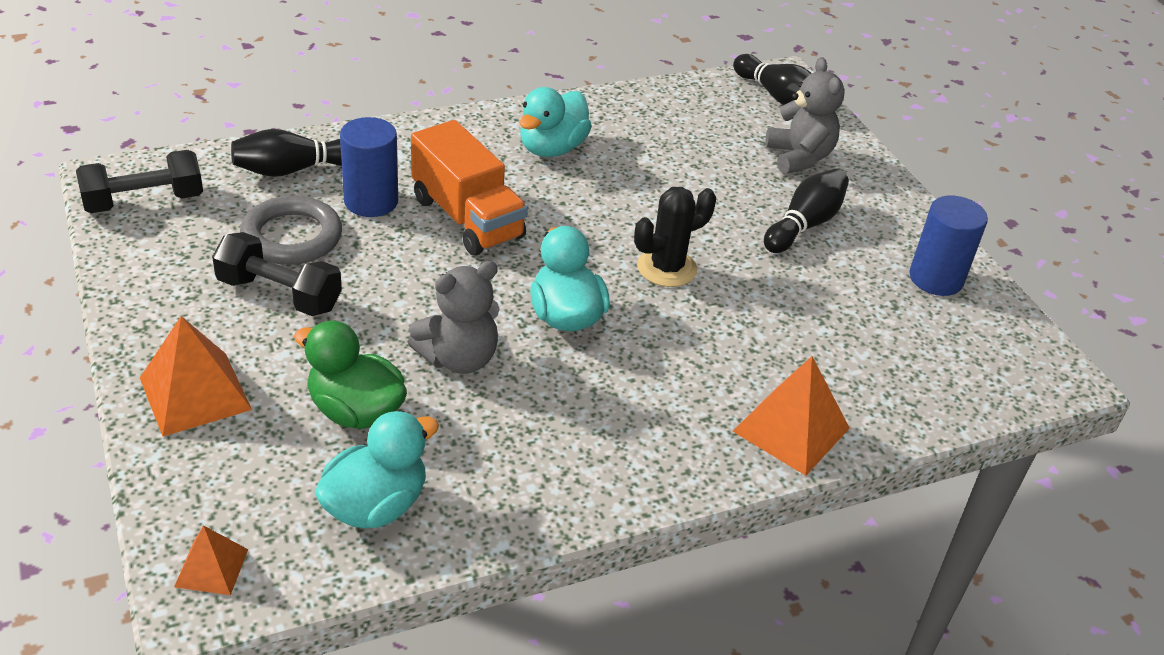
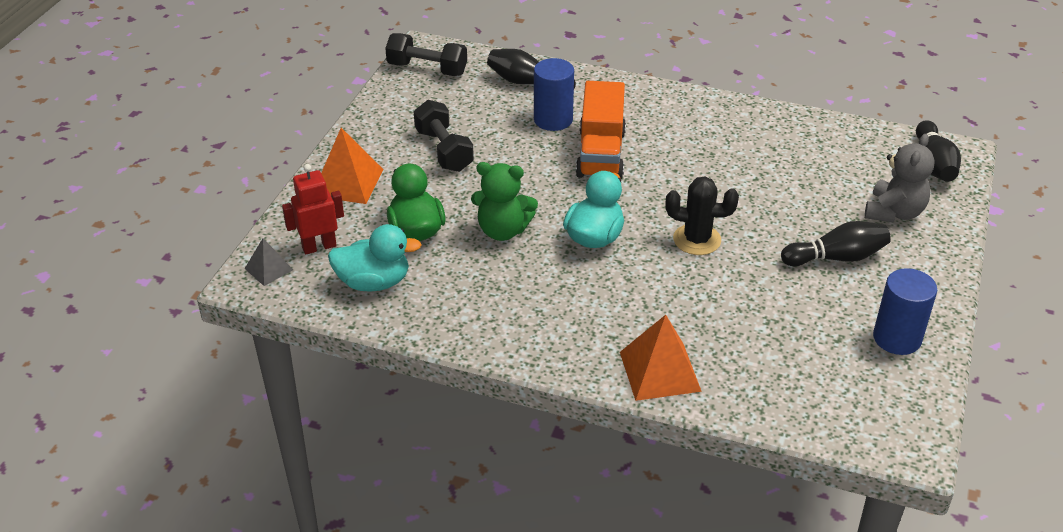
camera: 45 degrees right, 0 degrees up
orange pyramid [174,525,248,595] -> grey pyramid [245,238,293,286]
grey ring [240,195,342,265] -> none
grey teddy bear [408,261,500,374] -> green teddy bear [471,162,538,241]
turquoise duck [519,87,592,157] -> none
none -> red robot [282,164,344,254]

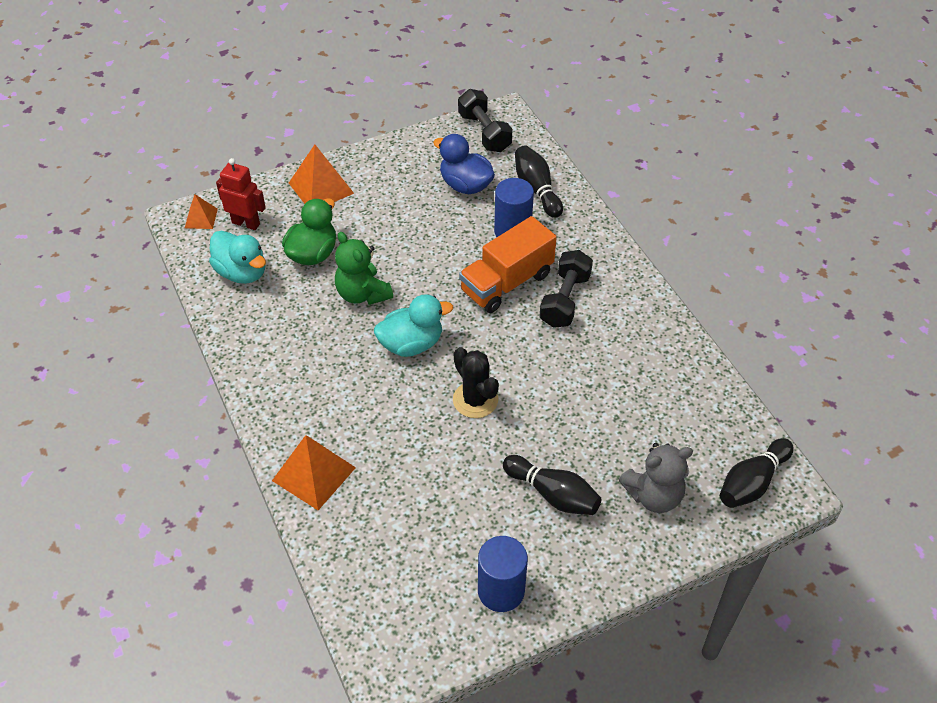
camera: 45 degrees right, 10 degrees up
grey pyramid [245,238,293,286] -> orange pyramid [185,194,218,229]
black dumbbell [414,100,474,172] -> black dumbbell moved to [539,250,593,328]
none -> blue duck [433,134,495,194]

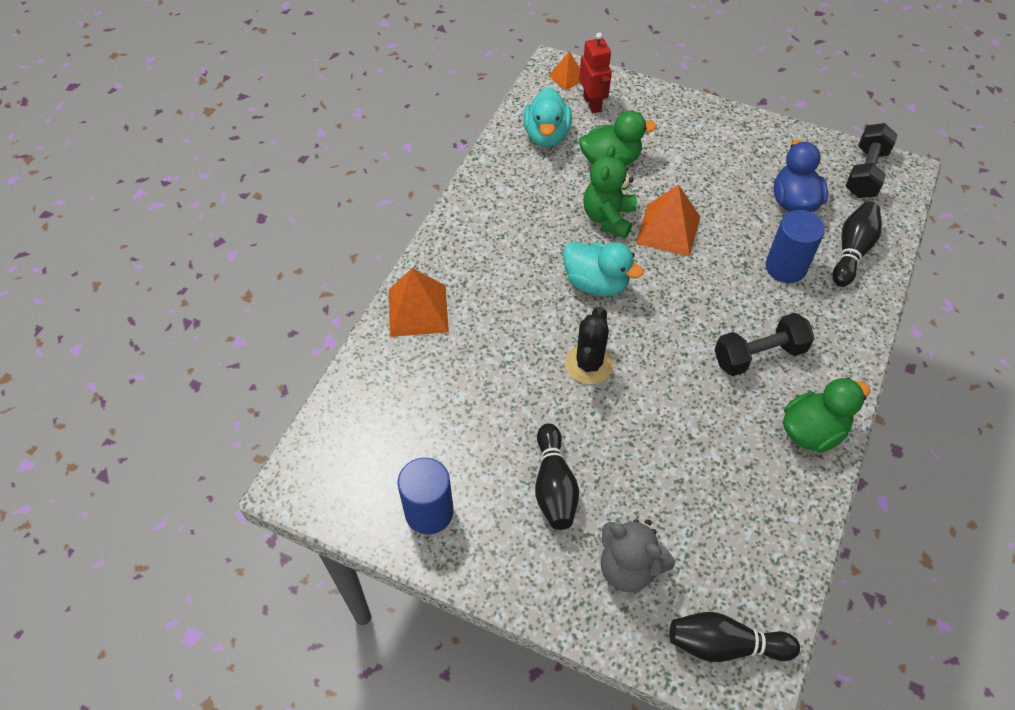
camera: 50 degrees right, 5 degrees up
orange pyramid [289,145,354,204] -> orange pyramid moved to [636,185,700,257]
orange truck [459,216,557,313] -> none
none -> green duck [783,378,871,453]

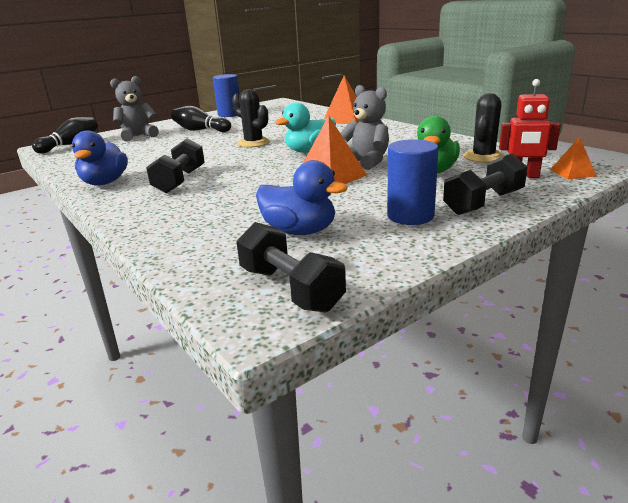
camera: 120 degrees right, 30 degrees down
turquoise duck [523,87,572,147] -> black cactus [464,93,504,163]
green teddy bear [583,145,637,238] -> grey teddy bear [340,85,389,170]
blue cylinder [766,210,825,283] -> blue cylinder moved to [387,139,439,225]
green duck [783,378,871,453] -> blue duck [72,130,128,185]
black bowling pin [833,201,882,287] -> none
none -> black dumbbell [443,153,528,215]

